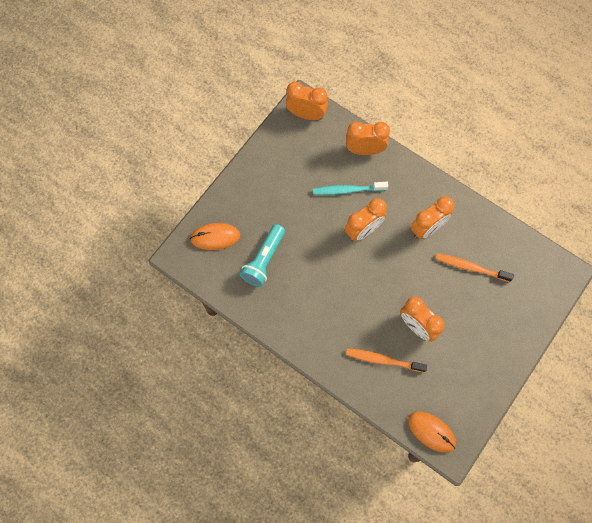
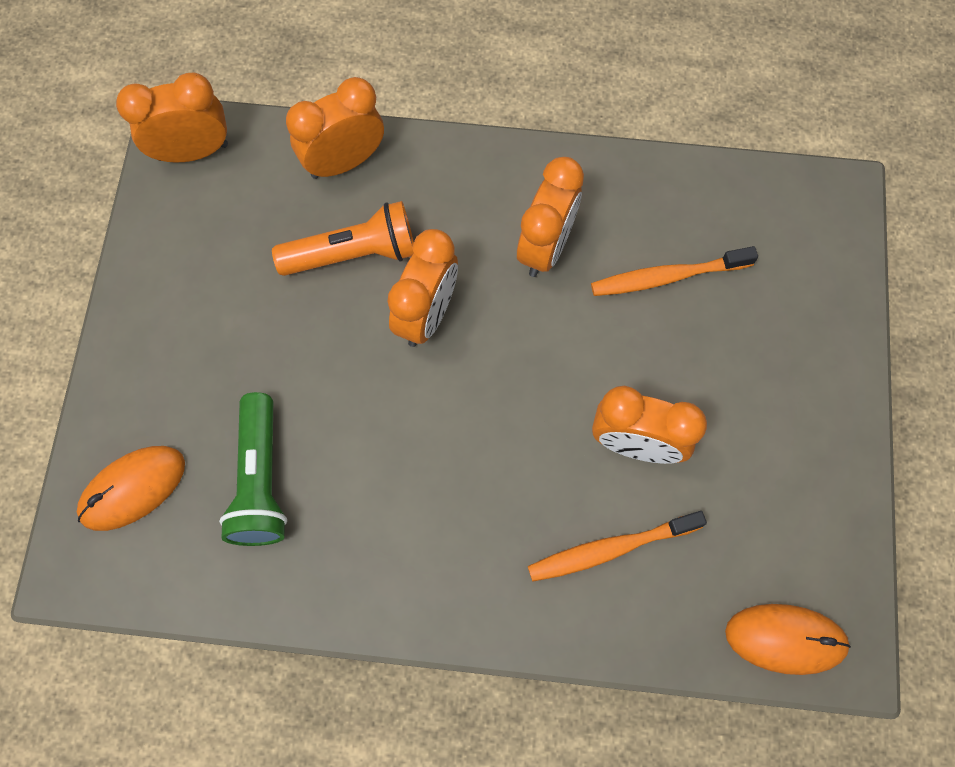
camera: 30 degrees left, 0 degrees up
turquoise flashlight [239,224,285,287] -> green flashlight [219,392,287,546]
turquoise toothbrush [313,182,388,195] -> orange flashlight [272,201,414,276]

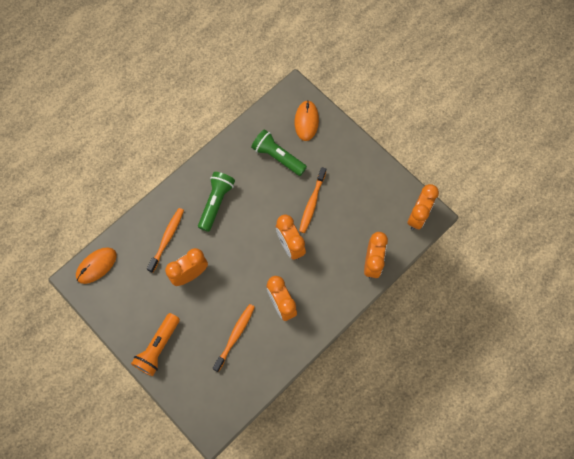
camera: 130 degrees right, 0 degrees up
orange flashlight [272,201,414,276] -> orange flashlight moved to [131,313,180,376]
none -> green flashlight [198,172,235,232]
none -> orange toothbrush [299,167,326,233]

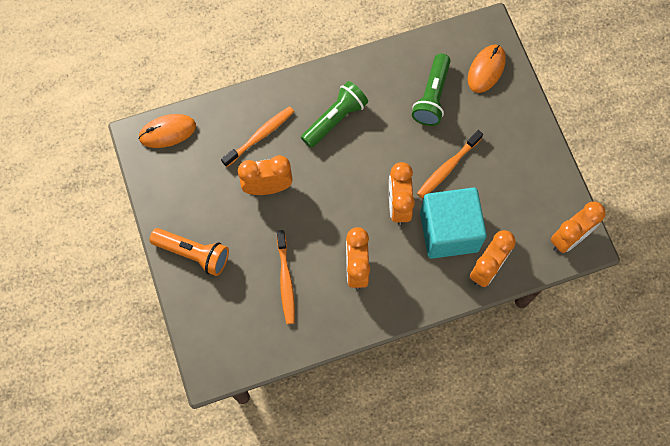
camera: 25 degrees right, 0 degrees up
orange flashlight [131,313,180,376] -> orange flashlight turned 120 degrees counterclockwise [149,228,229,276]
orange toothbrush [212,304,255,372] -> orange toothbrush turned 120 degrees clockwise [277,230,295,324]
green flashlight [251,129,307,176] -> green flashlight turned 135 degrees counterclockwise [412,53,451,126]
none -> turquoise cube [420,187,487,259]

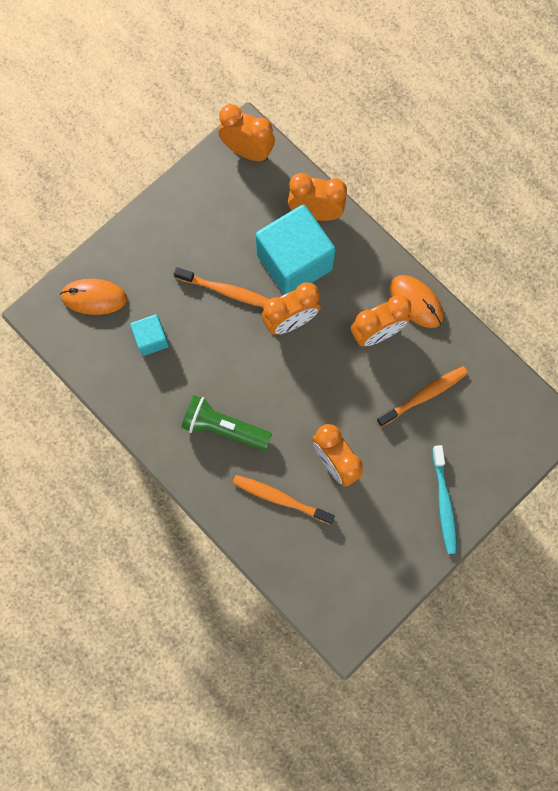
camera: 115 degrees left, 5 degrees up
orange mouse [138,114,196,148] -> orange mouse moved to [390,275,444,328]
orange flashlight [149,228,229,276] -> turquoise toothbrush [432,445,457,554]
green flashlight [412,53,451,126] -> turquoise cube [130,314,169,356]

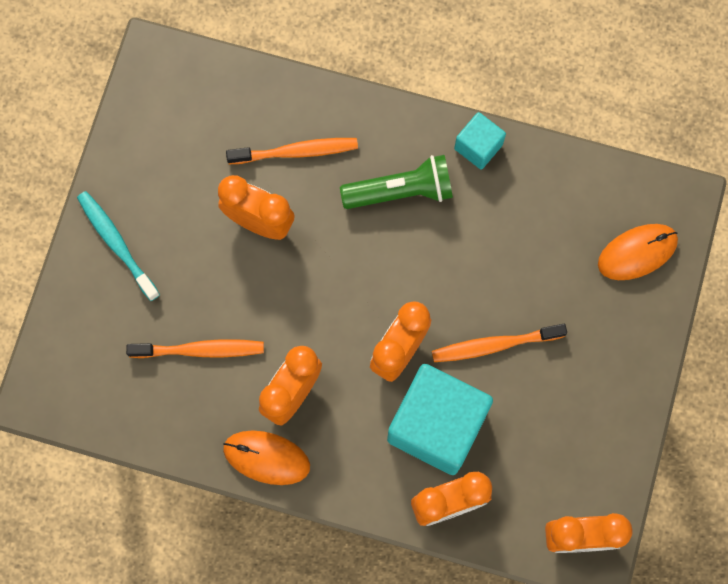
camera: 150 degrees right, 0 degrees up
turquoise cube [130,314,169,356] -> turquoise cube moved to [454,112,506,169]
orange toothbrush [377,366,468,427] -> orange toothbrush turned 120 degrees counterclockwise [126,339,264,358]

